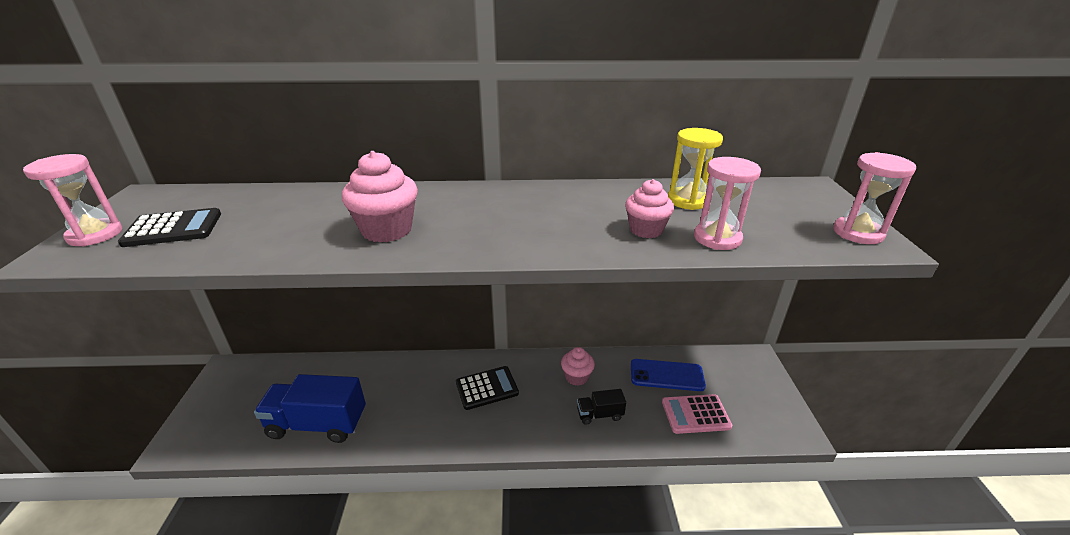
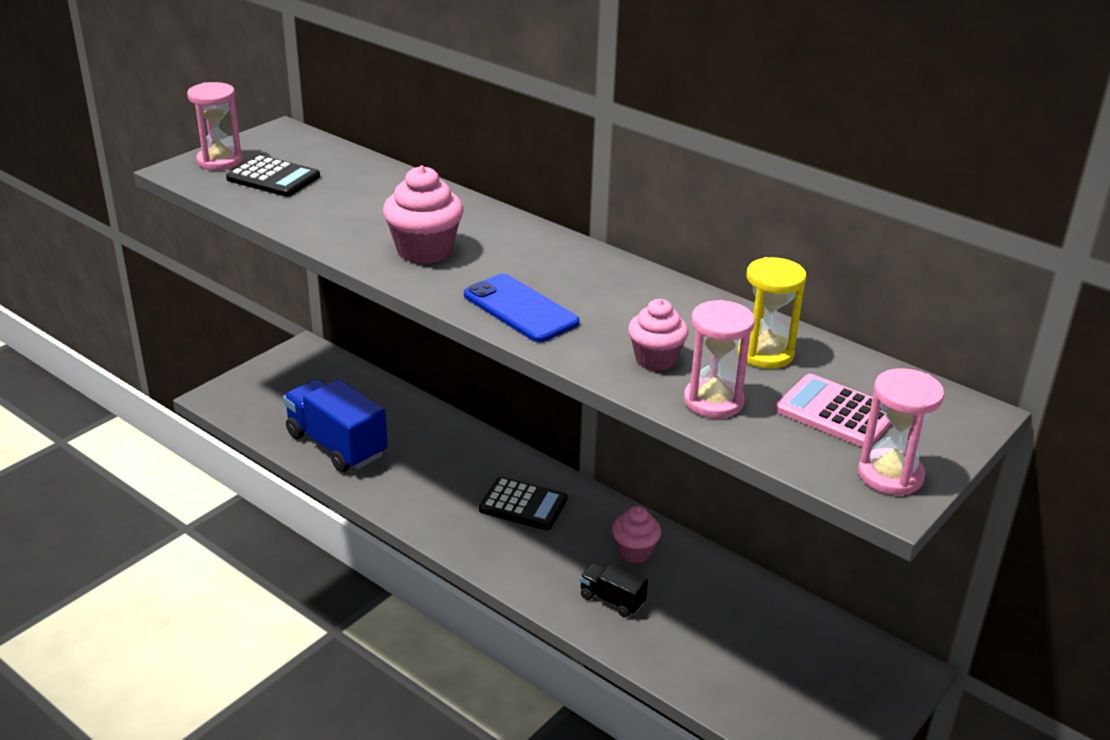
camera: 40 degrees right, 0 degrees up
blue phone [631,359,706,391] -> blue phone moved to [464,274,579,342]
pink calculator [662,394,732,434] -> pink calculator moved to [775,374,892,447]

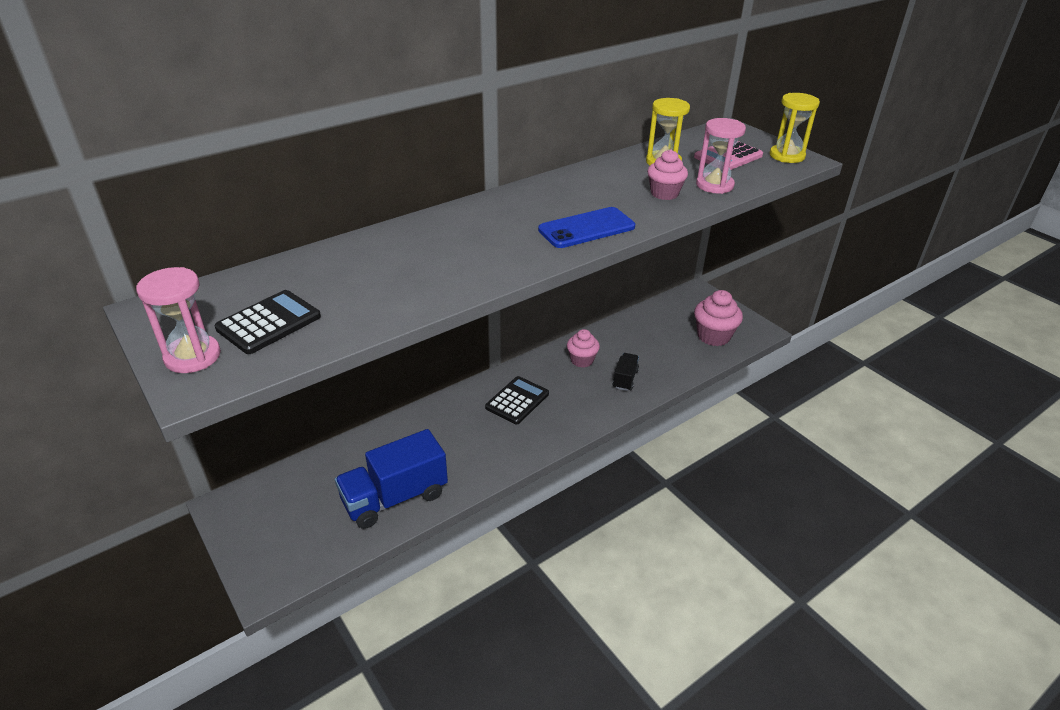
camera: 75 degrees left, 5 degrees up
pink cupcake [383,166,463,264] -> pink cupcake moved to [694,290,743,346]
black truck [580,563,648,617] -> black truck turned 150 degrees clockwise [612,353,639,391]
pink hourglass [858,368,944,496] -> yellow hourglass [770,93,820,163]

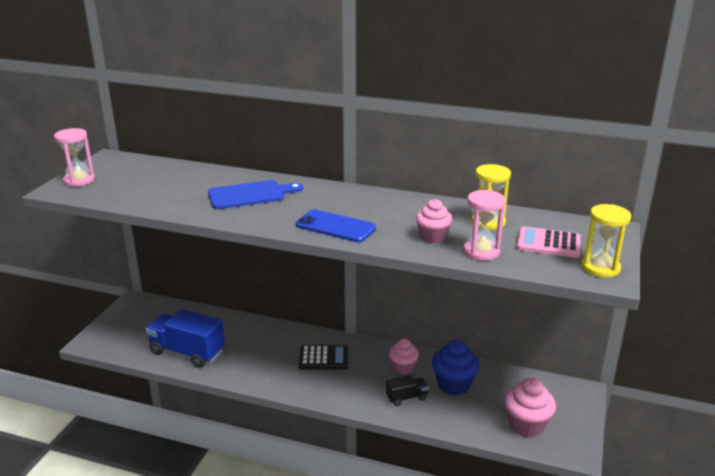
camera: 55 degrees right, 10 degrees down
black calculator [215,290,321,354] -> none
none -> blue cutting board [208,180,303,209]
none -> blue cupcake [432,340,480,395]

